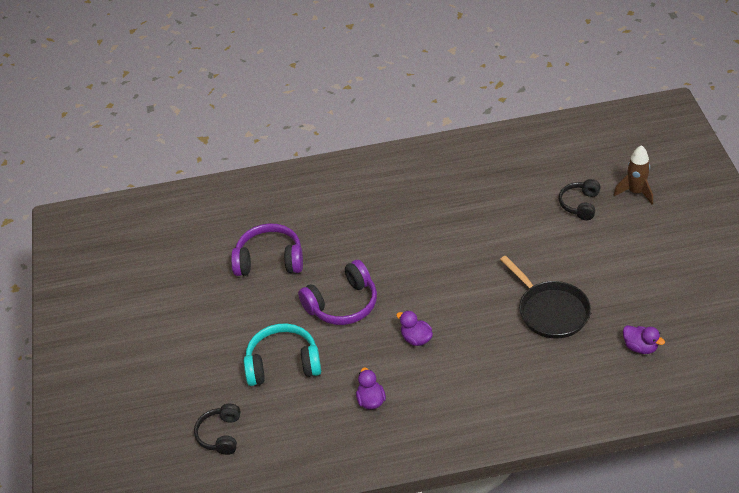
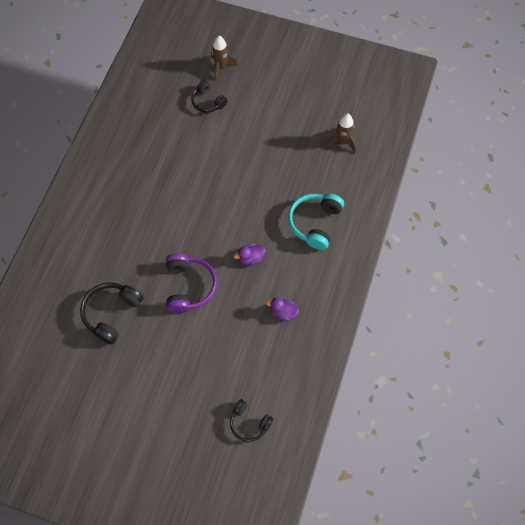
camera: 65 degrees left, 20 degrees up
purple headphones [231,223,303,276] -> black headphones [80,282,143,345]
turquoise headphones [244,323,321,386] -> turquoise headphones moved to [288,193,344,250]
black pan [500,256,591,339] -> none
purple duck [623,325,665,354] -> brown rocket [326,113,356,153]

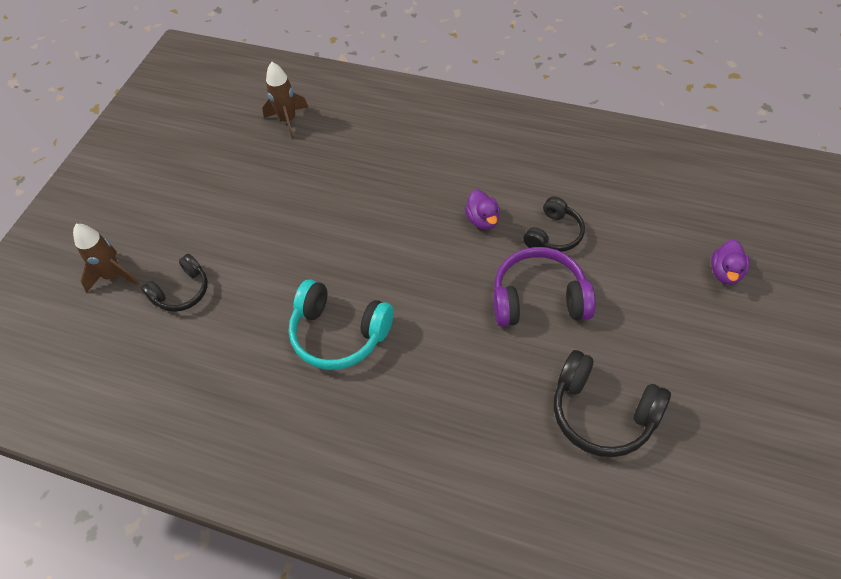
camera: 85 degrees left, 10 degrees down
black headphones [230,399,273,442] -> black headphones moved to [523,196,585,252]
purple duck [266,298,299,322] -> purple duck moved to [711,239,750,285]
turquoise headphones [288,193,344,250] -> turquoise headphones moved to [289,279,394,370]

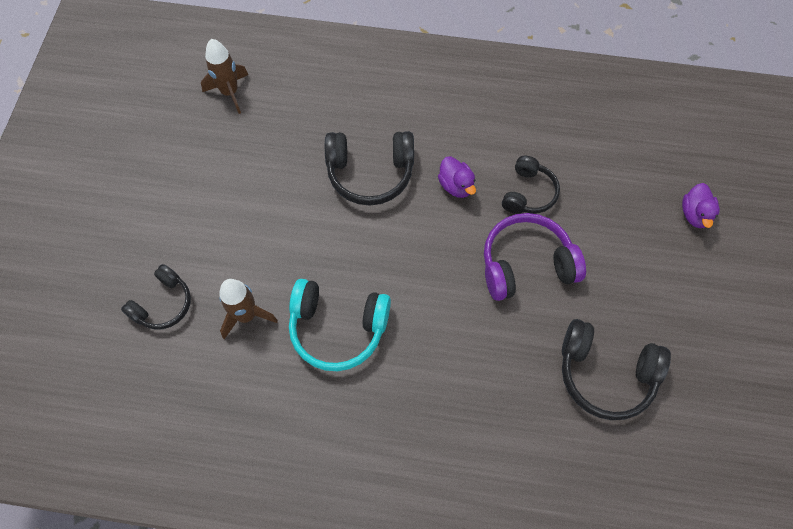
camera: 15 degrees left, 10 degrees up
brown rocket [73,224,139,293] -> brown rocket moved to [219,279,278,339]
none -> black headphones [325,131,414,205]

